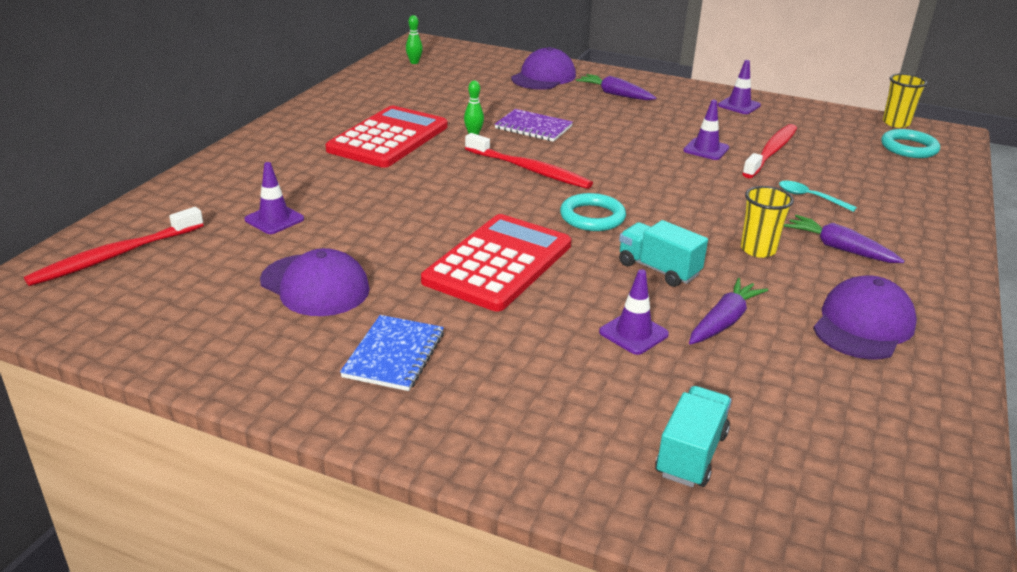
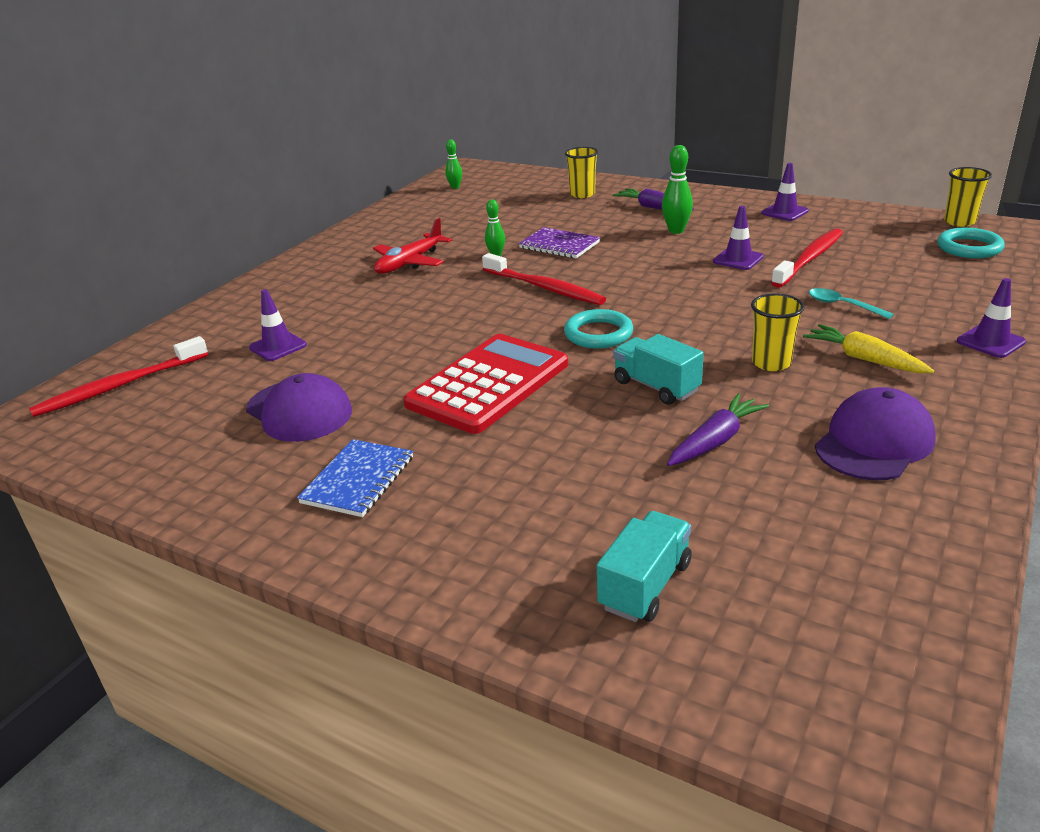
camera: 10 degrees right, 0 degrees up
red calculator [326,106,448,168] -> red plane [373,218,452,274]
purple cap [511,47,576,90] -> yellow cup [565,147,598,198]
purple traffic cone [599,269,669,355] -> purple traffic cone moved to [957,278,1026,358]
purple carrot [784,215,905,263] -> yellow carrot [803,324,934,373]
none -> green bowling pin [662,145,693,234]

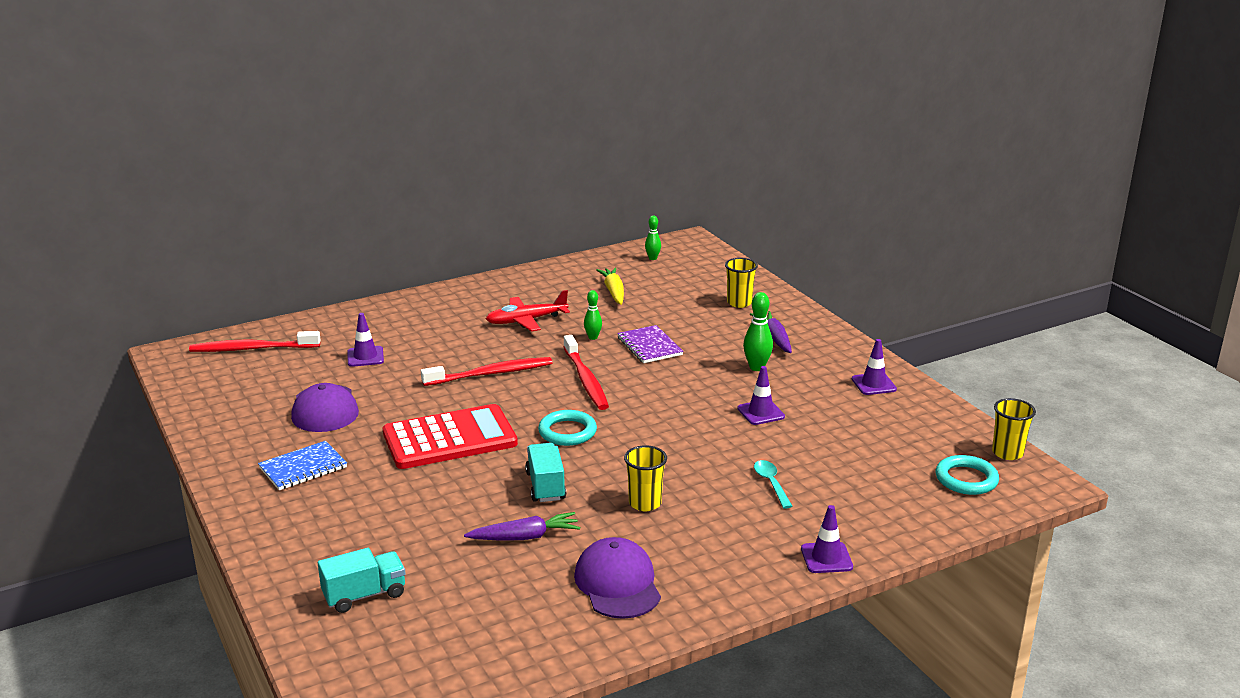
camera: 30 degrees right, 5 degrees down
red toothbrush [771,228,843,288] -> red toothbrush moved to [421,357,553,386]
yellow carrot [803,324,934,373] -> yellow carrot moved to [596,268,624,305]
purple cap [815,387,936,481] -> purple cap turned 90 degrees counterclockwise [574,537,661,619]

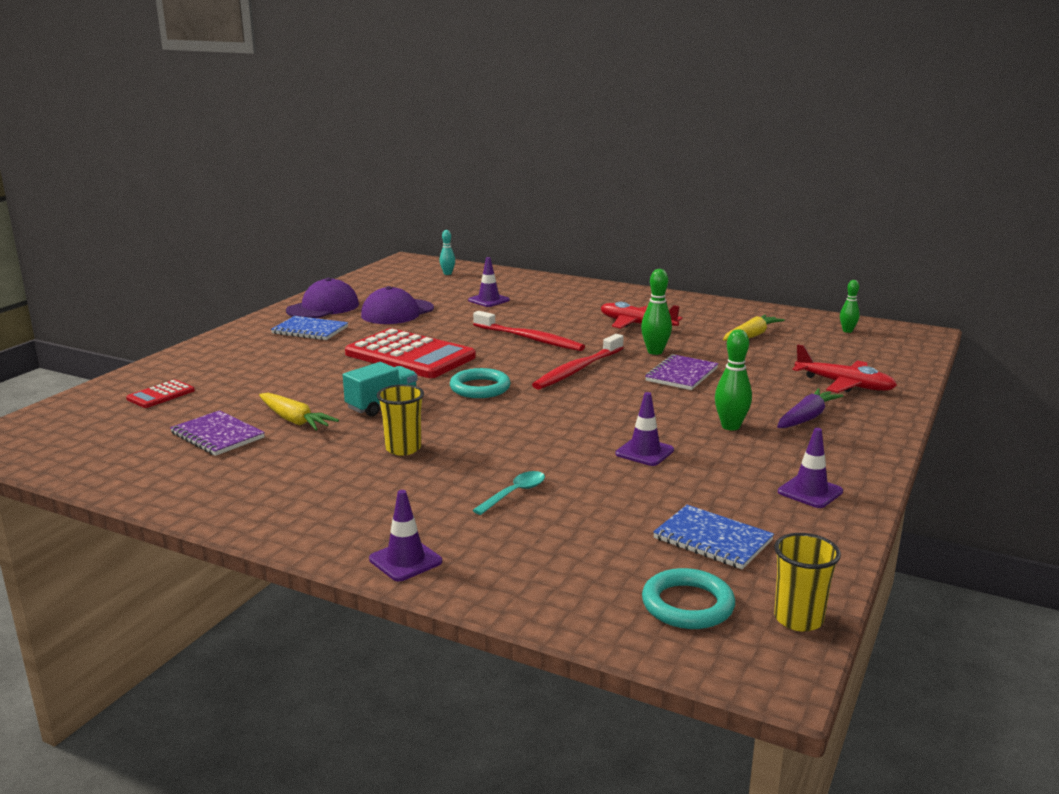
camera: 55 degrees right, 5 degrees down
red toothbrush [189,331,321,352] -> turquoise bowling pin [440,230,455,275]
turquoise truck [318,548,406,613] -> red calculator [126,379,195,408]
purple carrot [464,512,580,540] -> yellow carrot [259,393,339,430]
purple cap [574,537,661,619] -> purple cap moved to [286,278,359,318]
green bowling pin [584,290,602,340] -> green bowling pin [641,269,672,355], size x1.53
yellow cup [725,258,758,308] -> red plane [792,344,897,393]
none -> purple notebook [170,410,265,456]
none -> blue notebook [653,505,774,569]

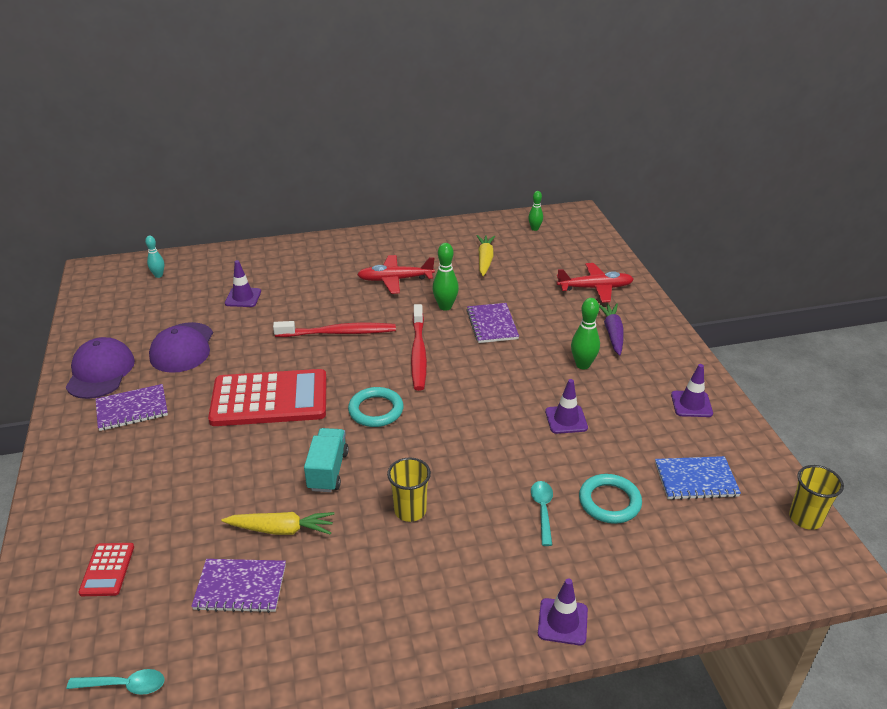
camera: 40 degrees left, 15 degrees up
blue notebook [271,316,348,340] -> purple notebook [96,384,168,431]
turquoise ring [642,568,735,629] -> turquoise ring moved to [579,474,642,524]
none -> turquoise spoon [67,669,165,695]

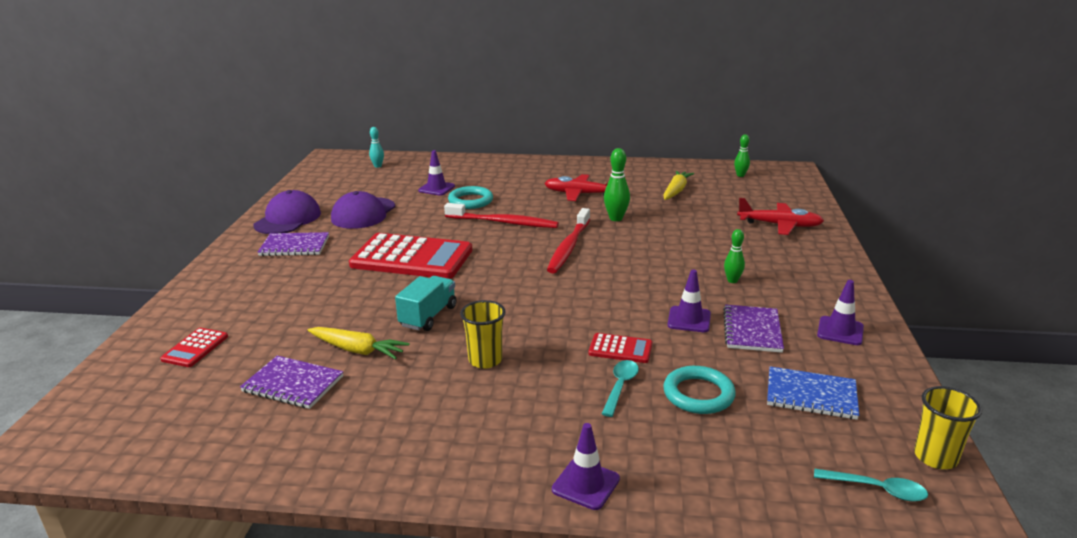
camera: 20 degrees right, 10 degrees down
turquoise spoon [67,669,165,695] -> turquoise spoon moved to [814,469,928,502]
turquoise ring [348,387,404,427] -> turquoise ring moved to [448,186,493,209]
purple notebook [466,303,519,343] -> purple notebook moved to [723,305,784,353]
green bowling pin [571,298,600,369] -> green bowling pin [724,229,745,283], size x0.65
purple carrot [599,303,624,355] -> none
none -> red calculator [589,333,652,363]

